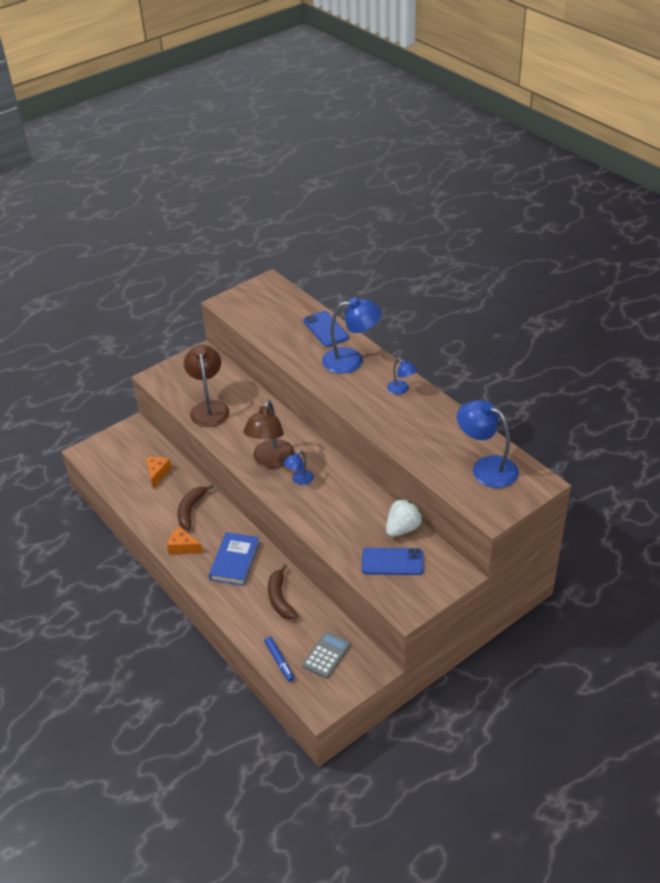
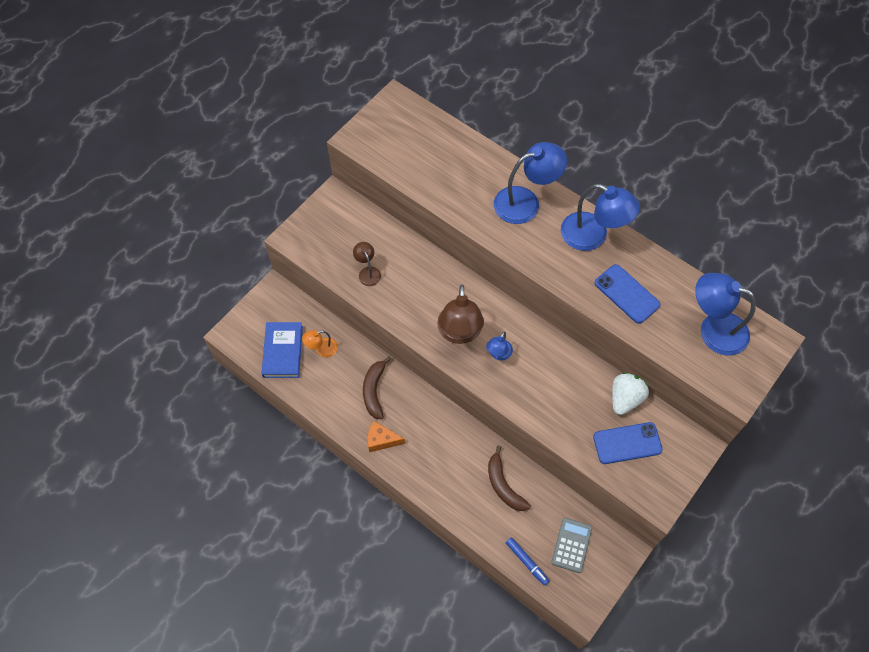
camera: 15 degrees left, 20 degrees up
orange cheese [146,457,172,489] -> orange lamp [302,330,338,357]
brown lamp [184,345,229,427] -> brown lamp [353,242,381,286], size x0.51
blue book [209,532,259,586] -> blue book moved to [261,322,303,378]
blue phone [303,311,349,347] -> blue phone moved to [595,264,660,324]
blue lamp [387,359,417,394] -> blue lamp [561,184,640,251], size x1.96

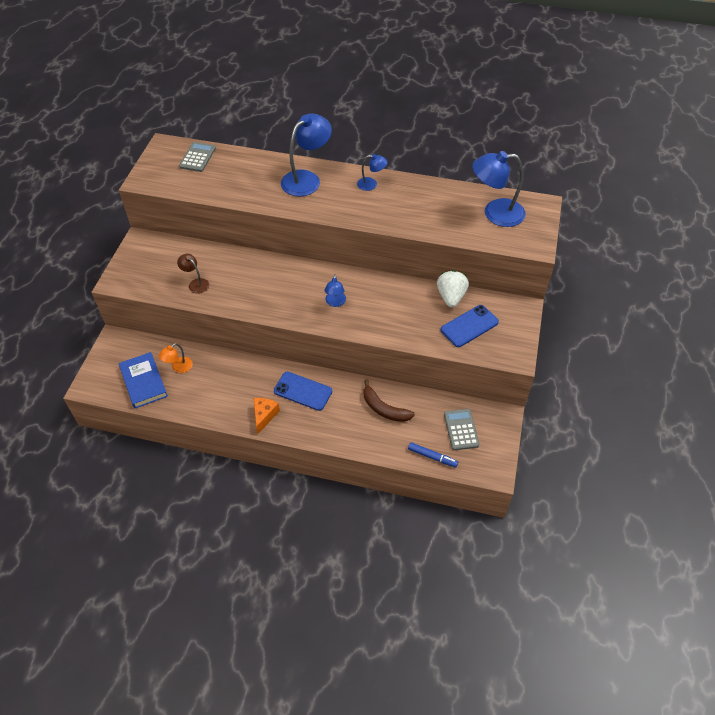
camera: 25 degrees left, 10 degrees down
brown banana [363,356,391,420] -> none
orange cheese [368,421,405,452] -> orange cheese turned 120 degrees clockwise [253,398,280,434]
brown lamp [437,285,484,344] -> none
blue lamp [561,184,640,251] -> blue lamp [357,154,388,191], size x0.51
blue phone [595,264,660,324] -> blue phone moved to [274,372,332,411]
none -> grey calculator [179,142,216,172]

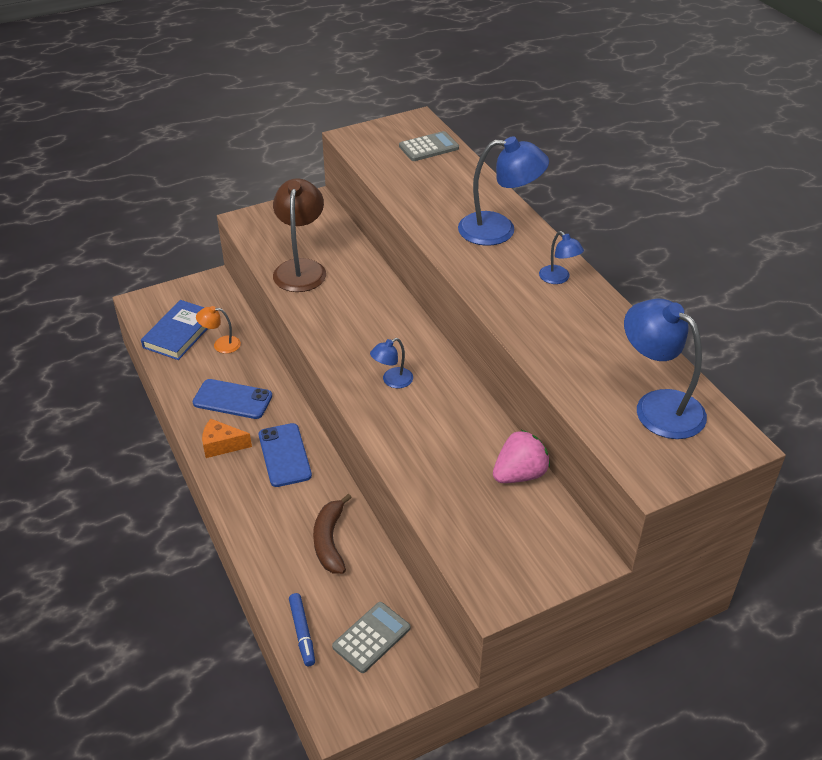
camera: 50 degrees right, 10 degrees down
brown lamp [177,253,209,294] -> brown lamp [273,178,326,292], size x1.96
orange cheese [253,398,280,434] -> orange cheese turned 150 degrees counterclockwise [202,419,252,458]
white strawberry [437,270,469,307] -> pink strawberry [493,430,550,483]
blue phone [441,305,499,347] -> blue phone moved to [192,379,272,419]

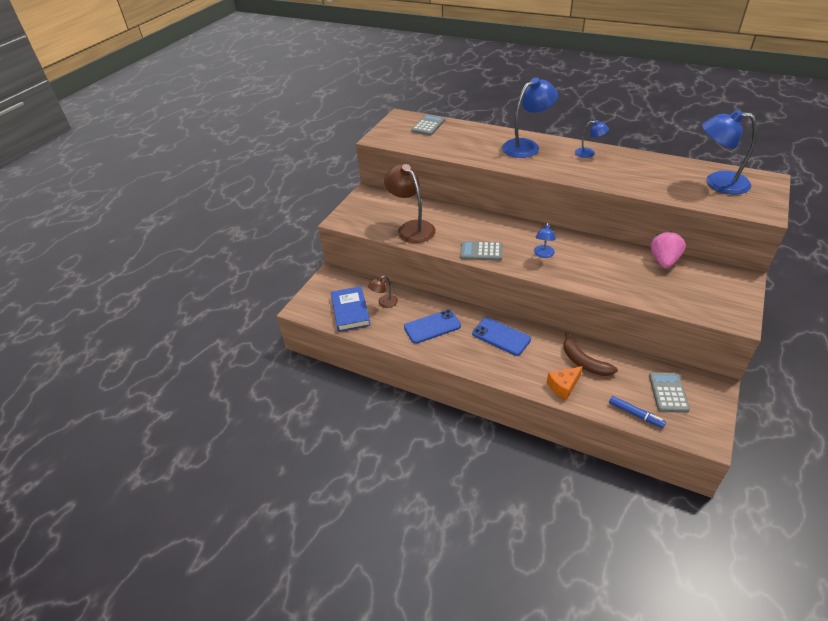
camera: 35 degrees left, 0 degrees up
orange lamp [196,306,241,354] -> brown lamp [368,276,398,308]
orange cheese [202,419,252,458] -> orange cheese moved to [547,366,583,400]
none -> grey calculator [460,241,503,261]

